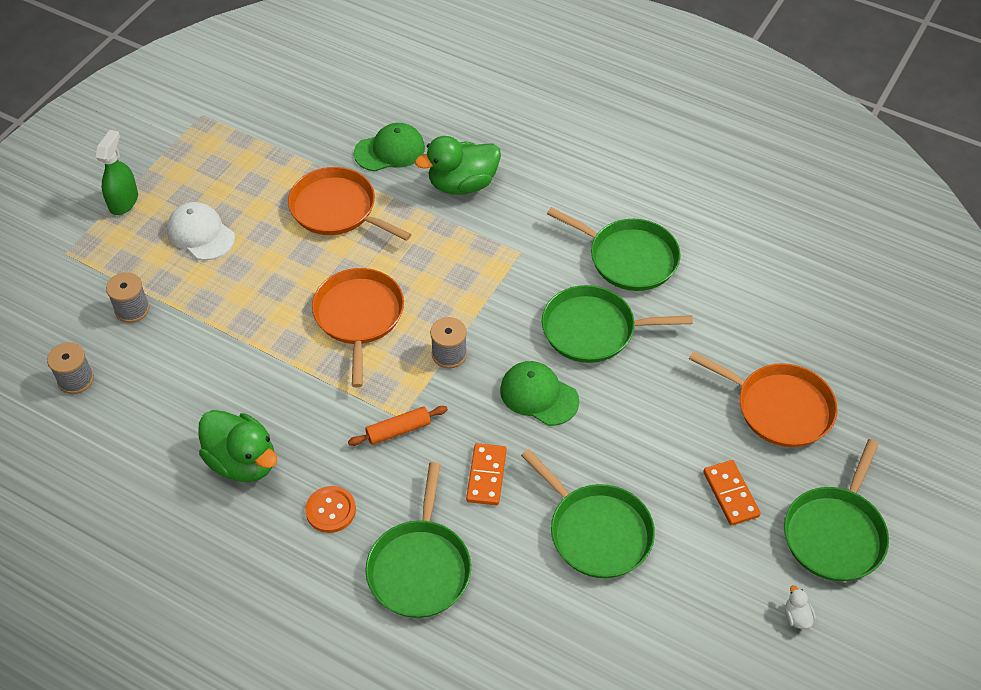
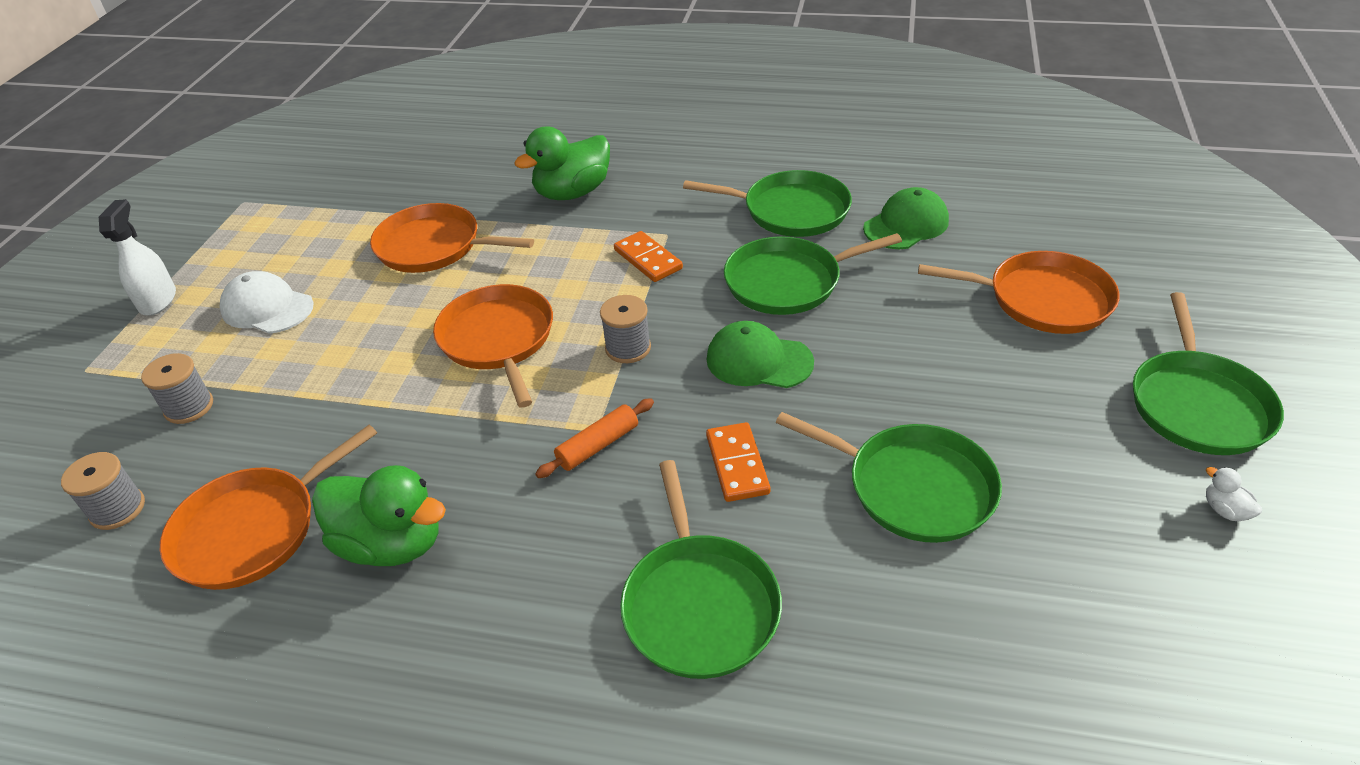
camera: 15 degrees left, 10 degrees down
green spray bottle [96,130,138,215] -> white spray bottle [99,199,176,316]
orange button [305,486,356,533] -> none
green cap [354,123,425,172] -> green cap moved to [863,187,949,249]
orange domino [703,460,761,526] -> orange domino moved to [614,231,683,282]
none -> orange pan [160,425,377,590]

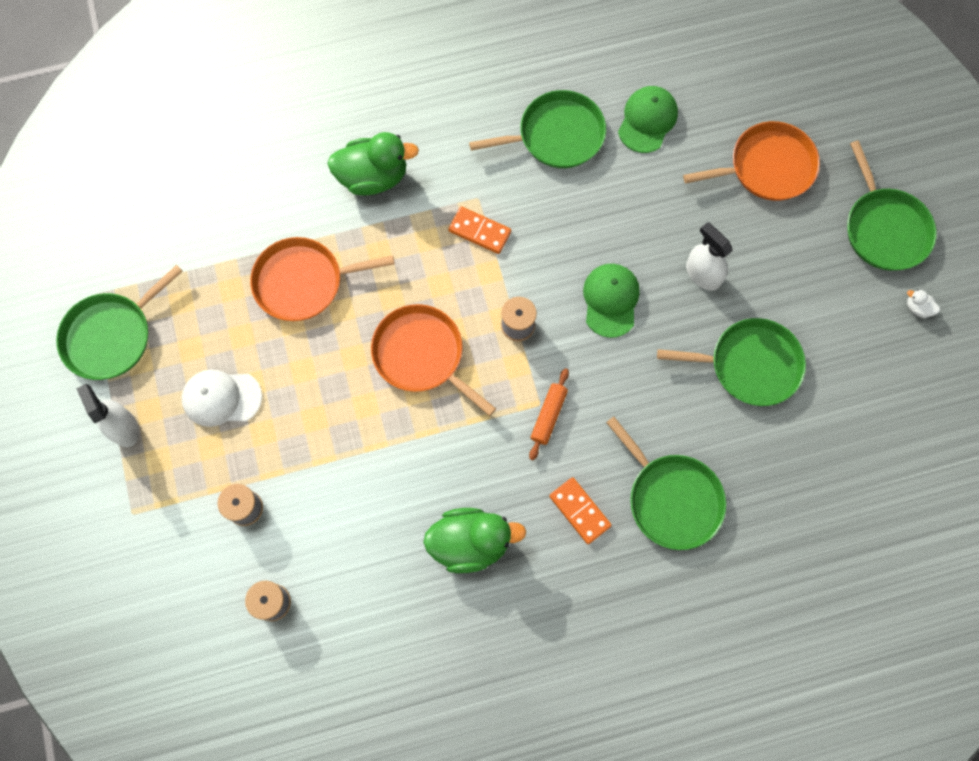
camera: 30 degrees left, 30 degrees up
orange pan [160,425,377,590] -> none
green duck [514,126,610,200] -> green duck turned 120 degrees counterclockwise [327,132,419,195]
green cap [706,321,814,388] -> green cap turned 105 degrees clockwise [583,264,640,338]
orange domino [706,422,770,502] -> orange domino moved to [549,477,612,544]
green pan [724,233,902,315] -> green pan moved to [56,265,183,380]
none -> white spray bottle [686,222,733,291]

